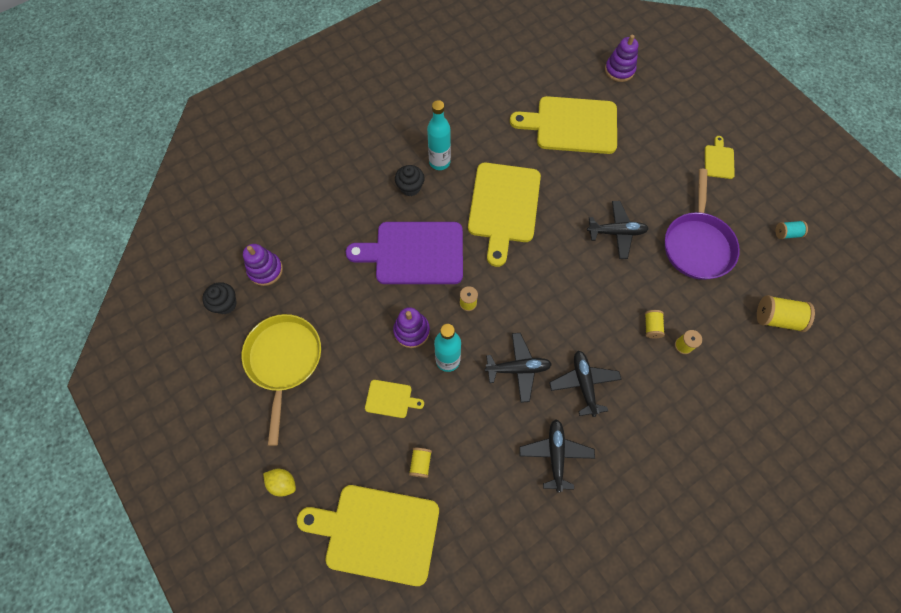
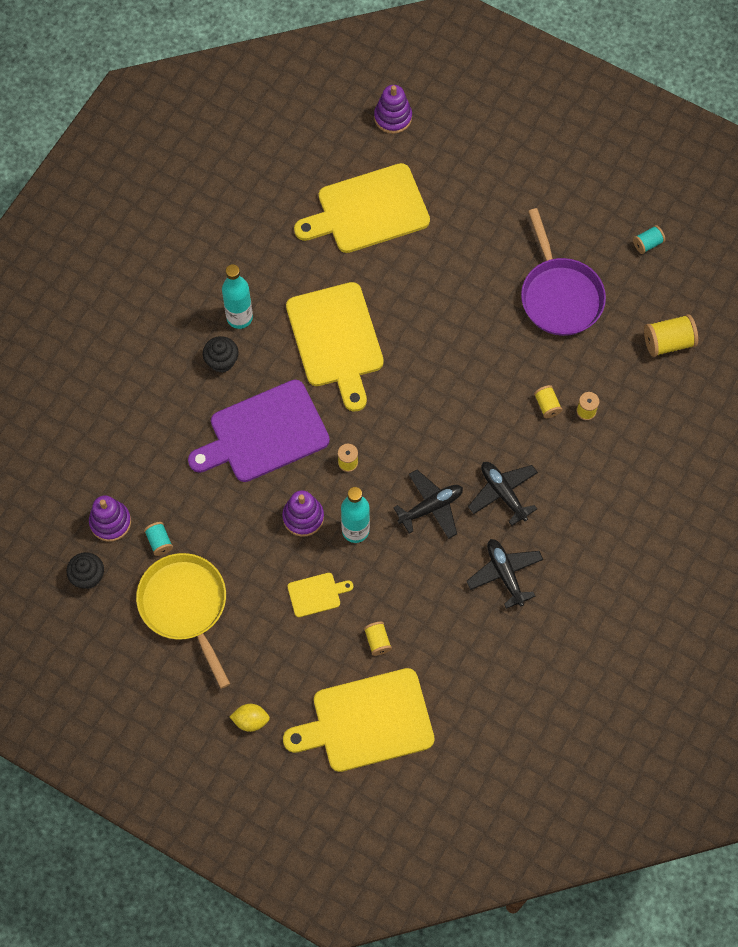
camera: 25 degrees left, 0 degrees up
black plane [587,201,649,259] -> none
yellow cutting board [705,136,735,179] -> none
none -> turquoise spool [144,522,173,556]

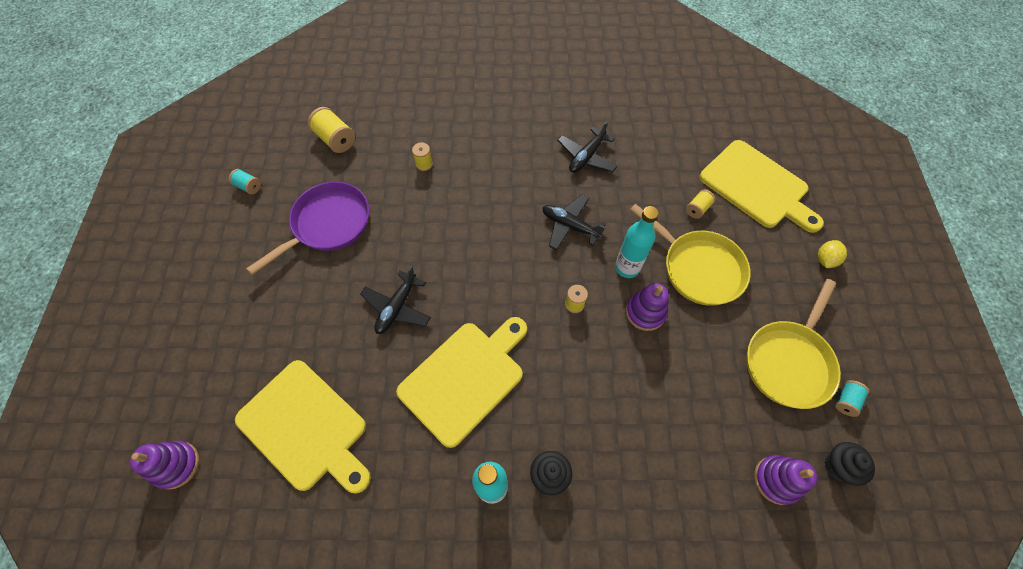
camera: 120 degrees left, 5 degrees down
turquoise spool [144,522,173,556] -> turquoise spool moved to [835,380,870,417]
purple cutting board [188,380,330,482] -> none
yellow lemon [230,704,270,732] -> yellow lemon turned 60 degrees clockwise [818,240,847,268]
yellow cutting board [288,573,353,617] -> yellow pan [630,204,751,306]
black plane [468,462,538,526] -> black plane moved to [360,266,431,334]
yellow spool [534,385,562,418] -> none

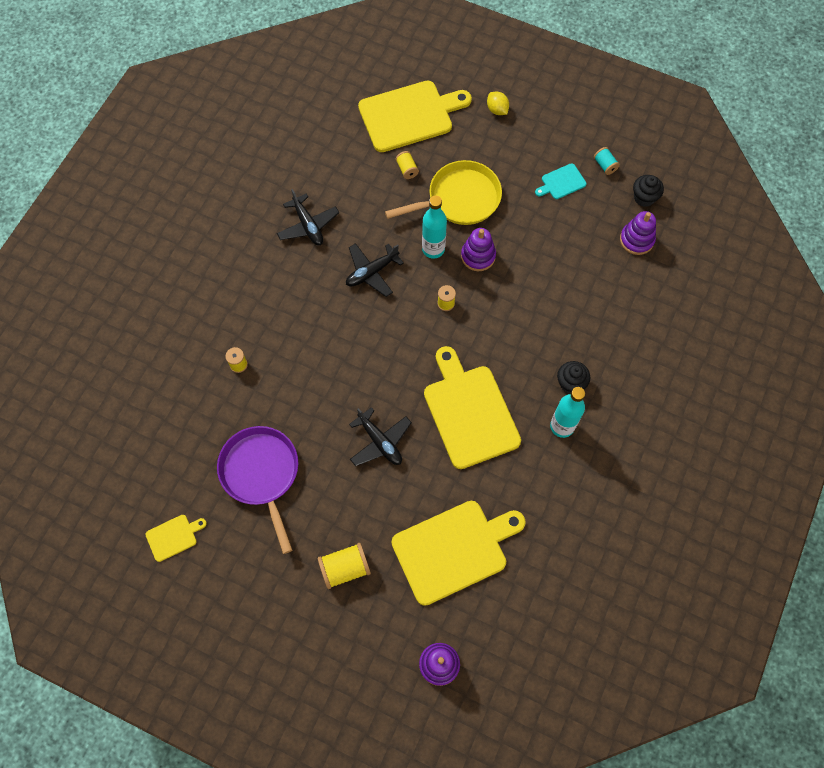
camera: 65 degrees left, 5 degrees up
turquoise spool [229,169,261,195] -> yellow cutting board [145,515,207,562]
yellow spool [308,107,355,153] -> yellow spool moved to [318,543,371,589]
yellow pan [746,279,841,409] -> turquoise cutting board [535,163,587,199]

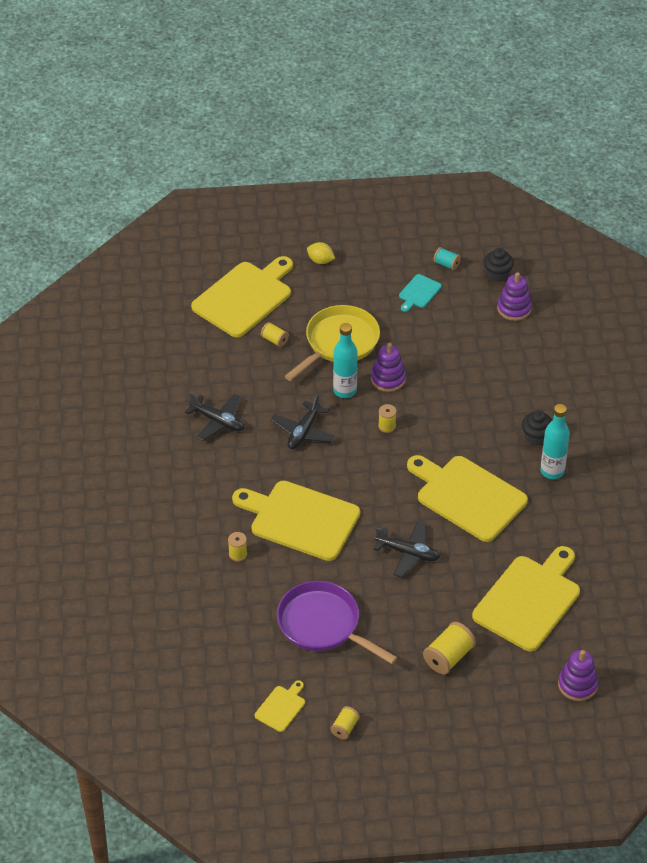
camera: 30 degrees left, 20 degrees down
none -> yellow cutting board [232,481,360,561]
none -> yellow spool [330,706,360,739]

